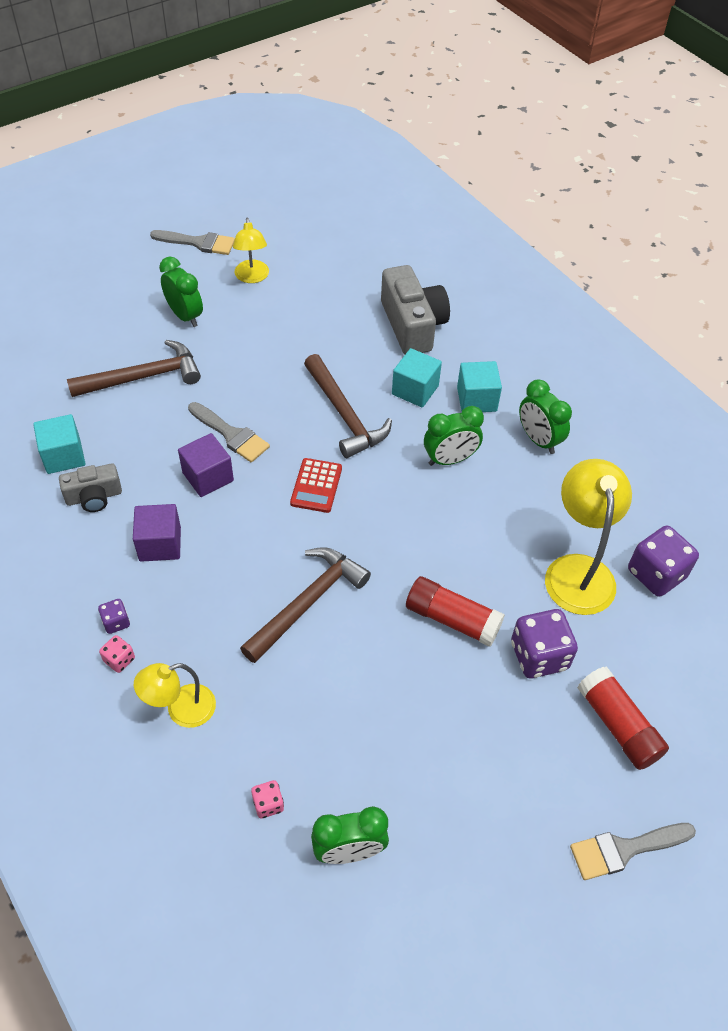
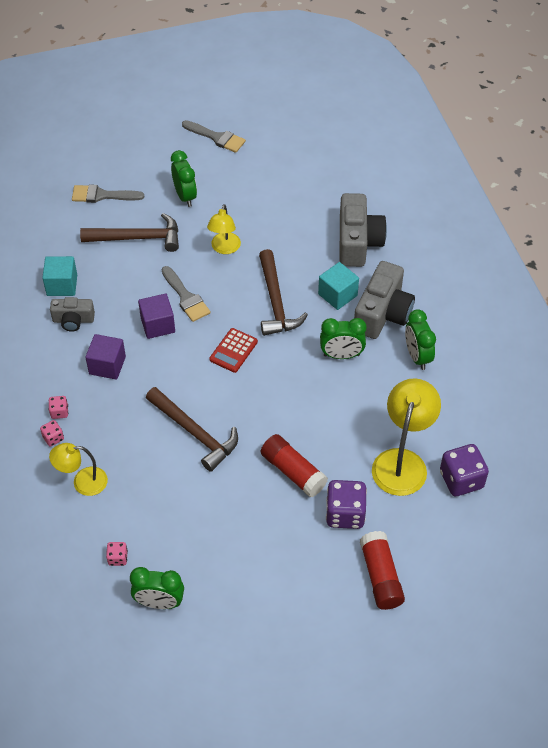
camera: 20 degrees right, 0 degrees up
purple dice [98,599,130,634] -> pink dice [48,396,68,419]
yellow lamp [233,217,269,283] -> yellow lamp moved to [207,204,241,254]
brown hammer [240,547,371,663] -> brown hammer turned 75 degrees clockwise [146,387,238,472]
turquoise cube [457,361,502,412] -> grey camera [354,261,415,339]
grey brush [570,823,696,880] -> grey brush moved to [72,185,144,203]

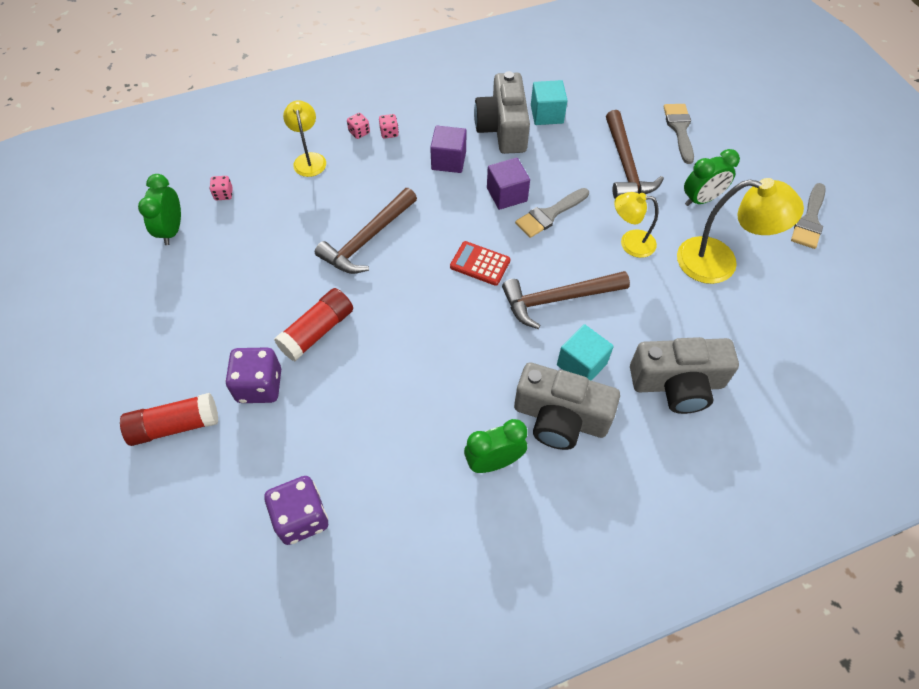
camera: 85 degrees right, 5 degrees up
grey camera [50,297,95,332] -> grey camera [474,71,530,154], size x1.74
green clock [320,318,367,359] -> none
yellow lamp [372,378,441,496] -> yellow lamp moved to [677,178,804,284]

